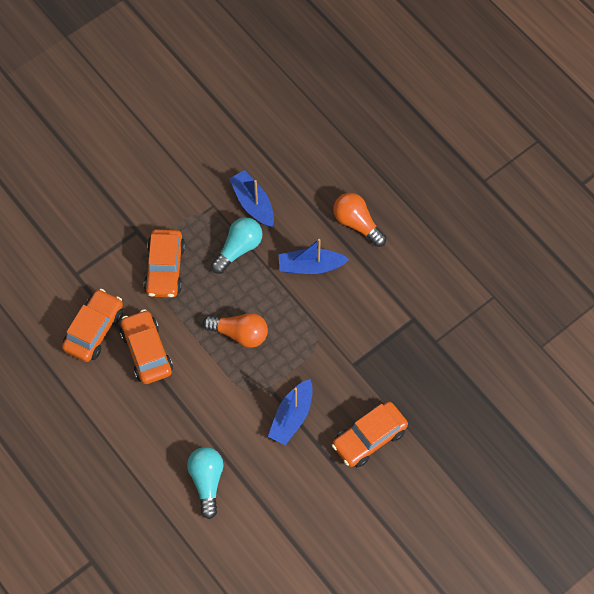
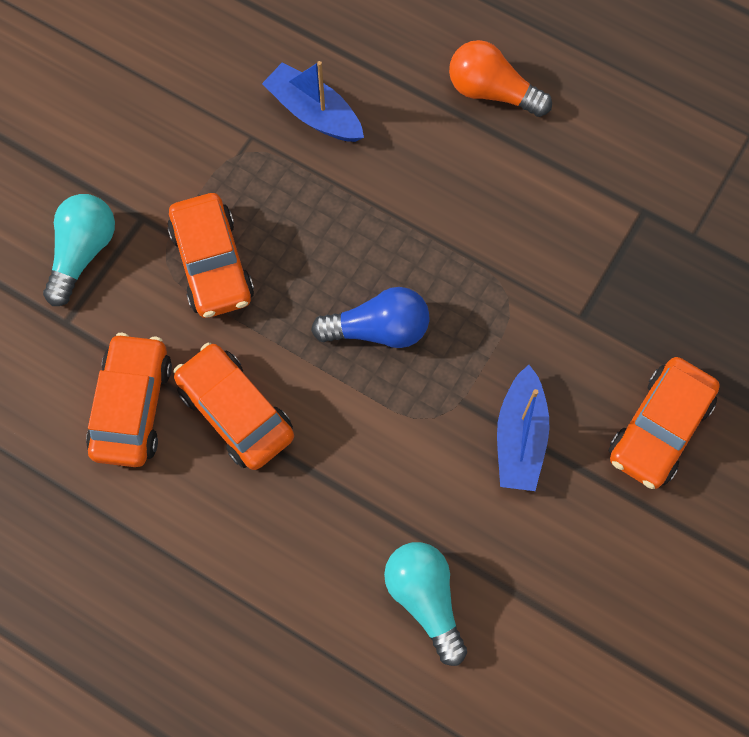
camera: 20 degrees left, 5 degrees up
orange light bulb [203,313,268,348] -> blue light bulb [311,287,430,348]
turquoise light bulb [211,217,263,274] -> turquoise light bulb moved to [43,194,115,306]
blue boat [279,239,349,274] -> none

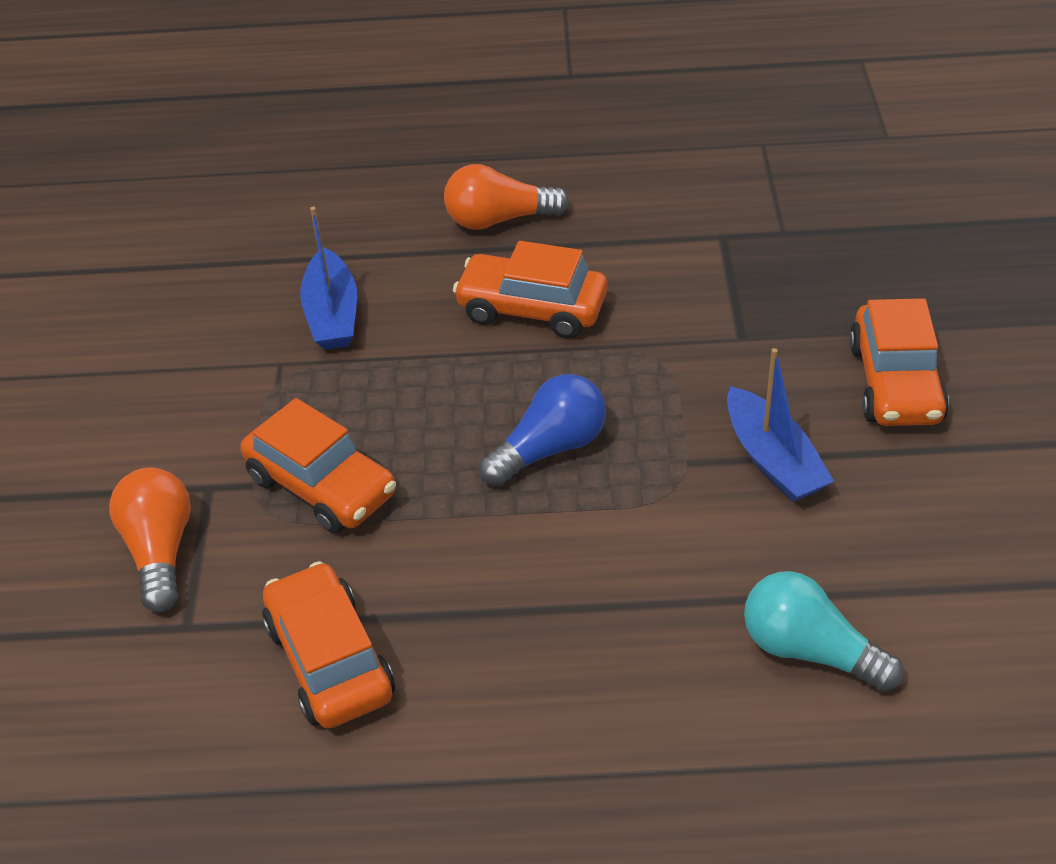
camera: 30 degrees left, 25 degrees down
turquoise light bulb [43,194,115,306] -> orange light bulb [109,468,191,613]
orange car [173,343,294,470] -> orange car moved to [453,241,607,338]
blue boat [262,61,364,142] -> blue boat turned 105 degrees counterclockwise [300,207,357,350]

